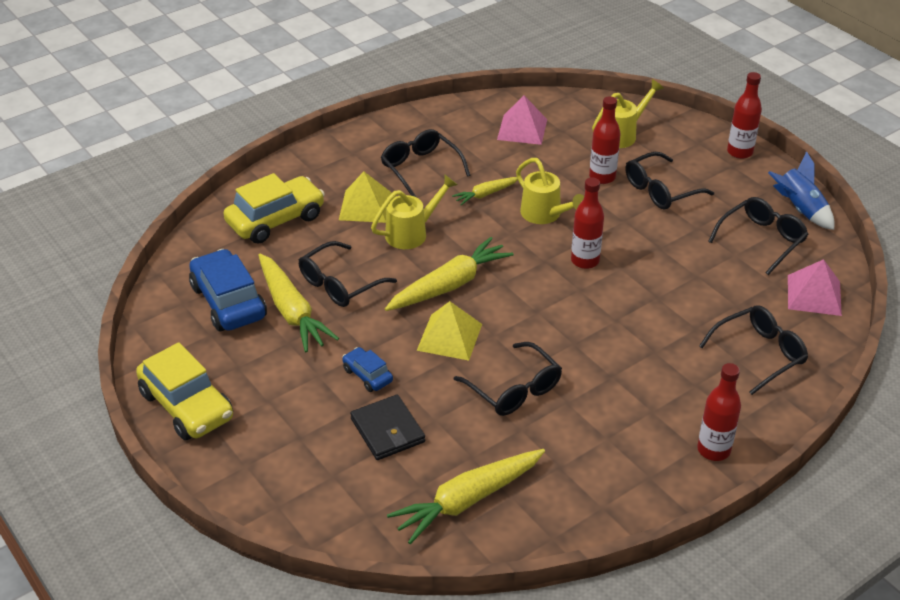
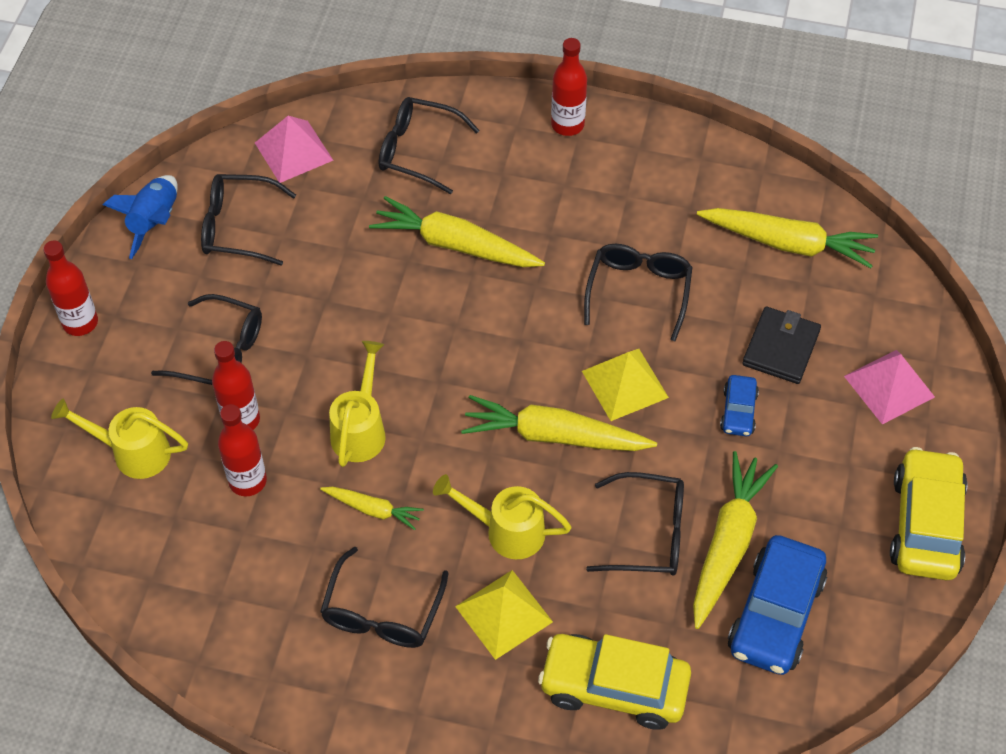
camera: 130 degrees left, 15 degrees up
pink pyramid [497,96,547,145] -> pink pyramid moved to [844,350,935,425]
red bottle [571,177,604,269] -> red bottle moved to [218,404,267,496]
none -> yellow carrot [369,196,545,267]

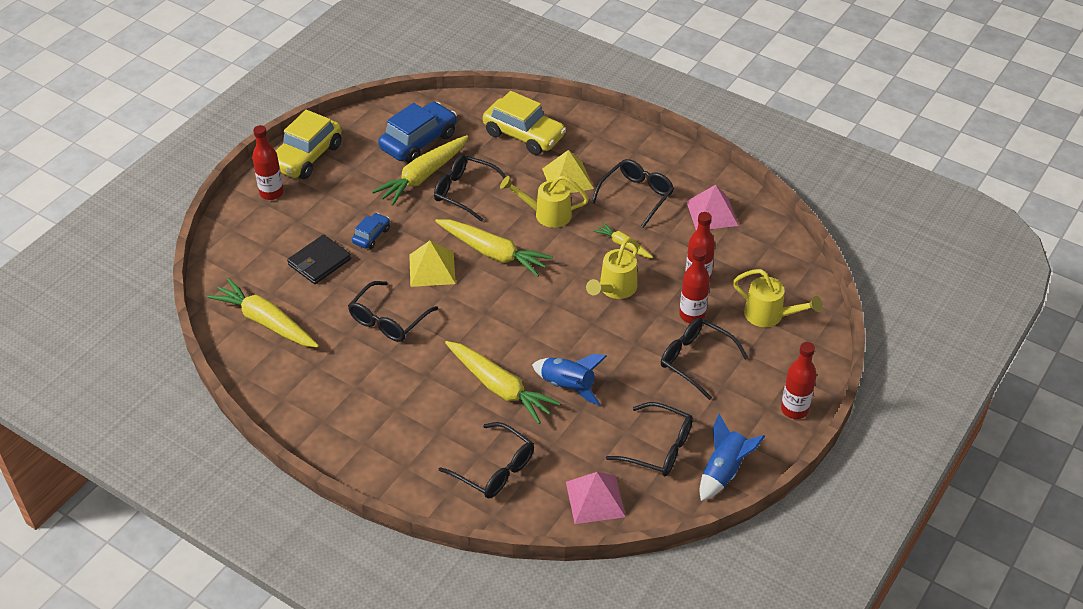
camera: 160 degrees left, 10 degrees down
yellow watering can [433,474,571,559] -> yellow watering can turned 150 degrees clockwise [500,175,589,228]
red bottle [551,38,587,136] -> red bottle moved to [252,125,284,200]
pink pyramid [844,350,935,425] -> pink pyramid moved to [686,185,738,230]
none -> blue rocket [532,354,607,406]

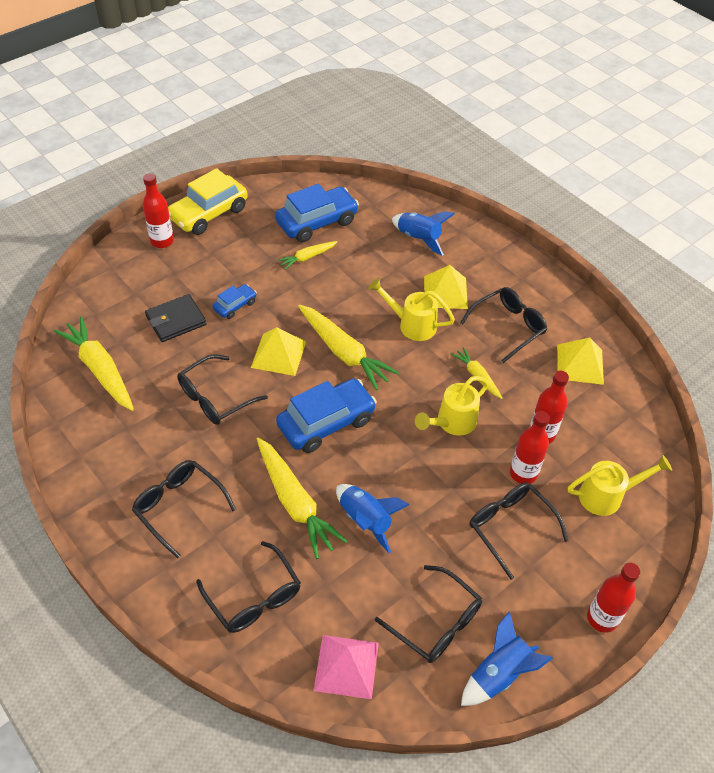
camera: 15 degrees right, 5 degrees up
yellow carrot [372,135,468,206] -> yellow carrot [278,241,337,270], size x0.54
black glasses [434,154,506,222] -> black glasses moved to [132,460,236,558]
yellow car [483,91,566,155] -> blue rocket [392,211,455,256]
pink pyramid [686,185,738,230] -> yellow pyramid [557,337,604,385]
yellow watering can [733,269,822,327] -> yellow watering can turned 60 degrees counterclockwise [568,455,672,516]
none -> blue car [276,378,377,453]

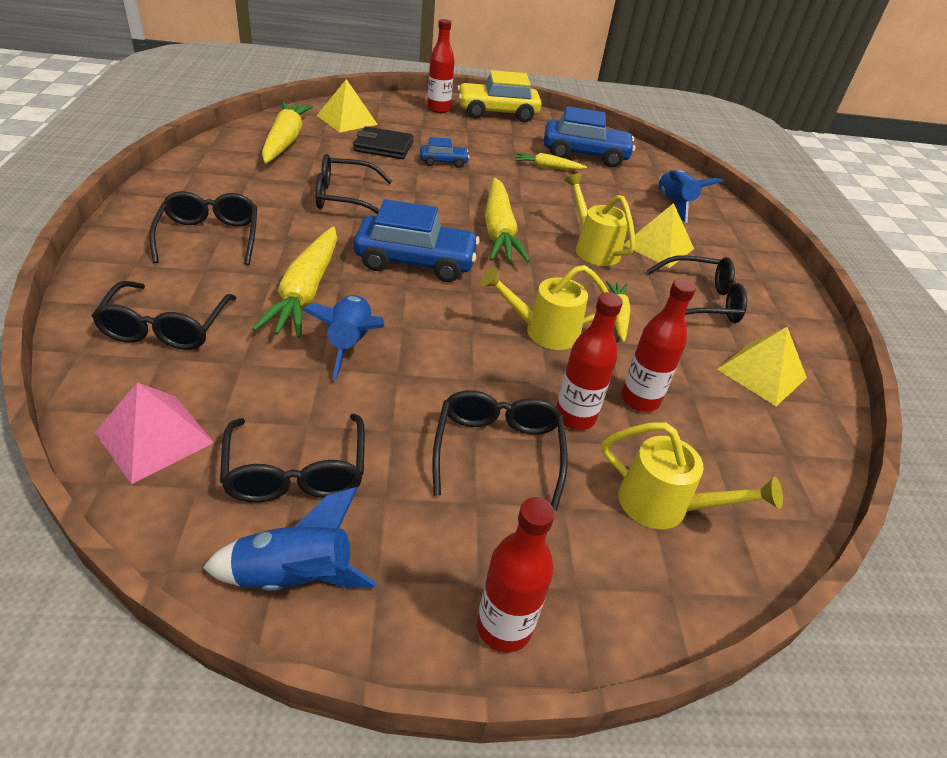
camera: 35 degrees right, 10 degrees down
yellow pyramid [251,327,306,376] -> yellow pyramid moved to [317,79,378,133]

